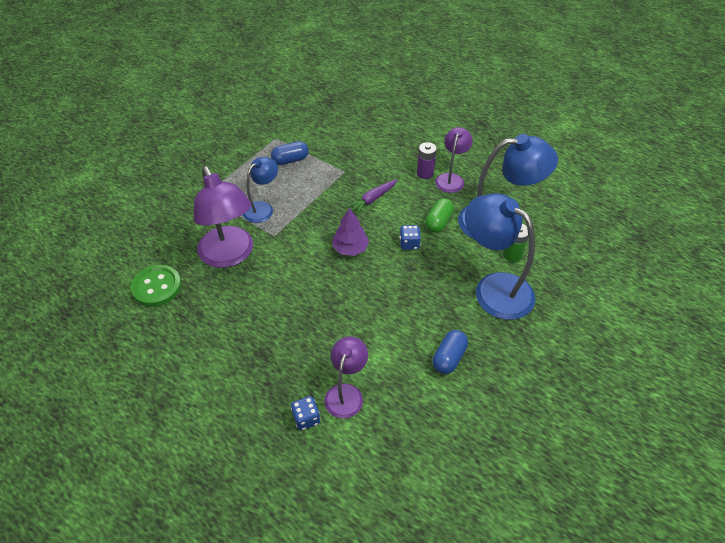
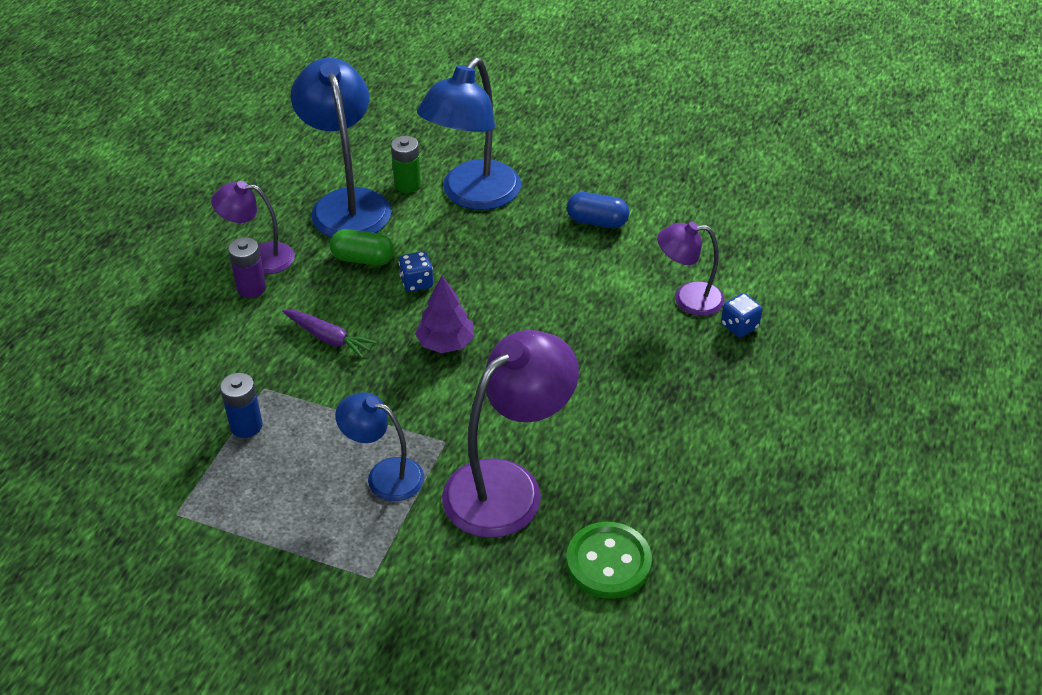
camera: 105 degrees left, 5 degrees down
blue capsule [271,141,309,165] -> none
none -> blue battery [220,373,263,438]

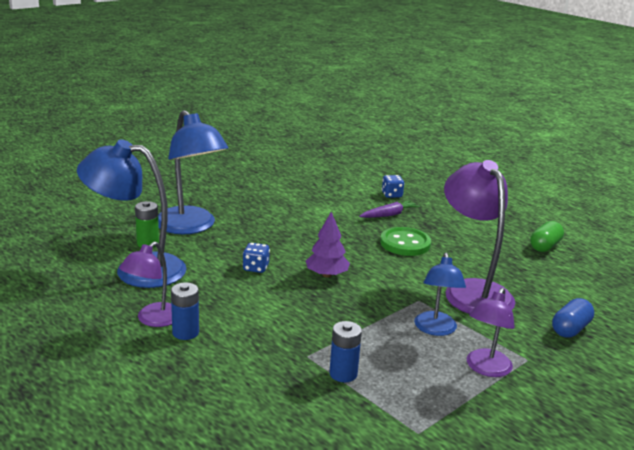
camera: 65 degrees left, 20 degrees down
purple battery [228,237,266,298] -> blue battery [171,282,199,340]
purple carrot [282,310,377,358] -> purple carrot moved to [359,200,420,218]
green capsule [330,229,394,266] -> green capsule moved to [530,221,564,252]
blue lamp [335,392,424,501] -> blue lamp turned 45 degrees counterclockwise [414,252,466,336]
green button [566,522,652,599] -> green button moved to [380,227,431,256]
blue capsule [567,192,629,228] -> blue capsule moved to [552,298,594,338]
purple lamp [657,221,725,316] -> purple lamp moved to [467,288,515,377]

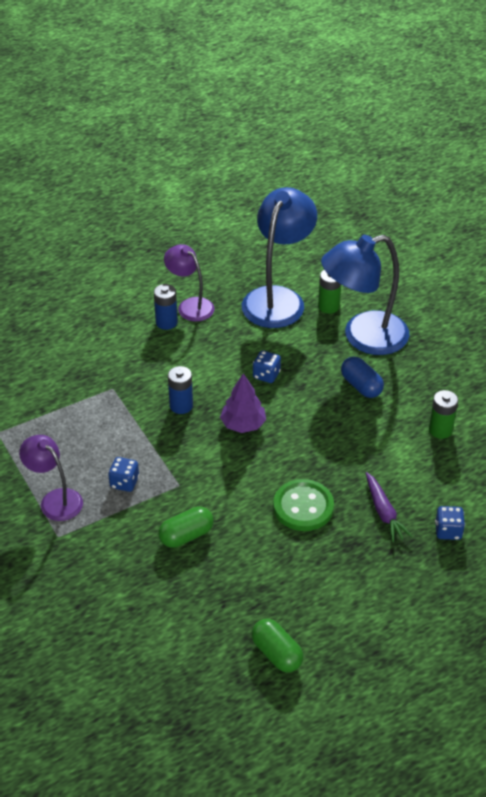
camera: 105 degrees right, 20 degrees up
blue battery [329,321,362,382] -> blue battery moved to [168,366,193,414]
blue lamp [414,252,466,336] -> blue dice [108,457,139,492]
purple lamp [444,160,515,314] -> green capsule [158,506,214,548]
blue capsule [552,298,594,338] -> blue capsule moved to [341,357,384,398]
none -> green battery [429,390,458,439]

